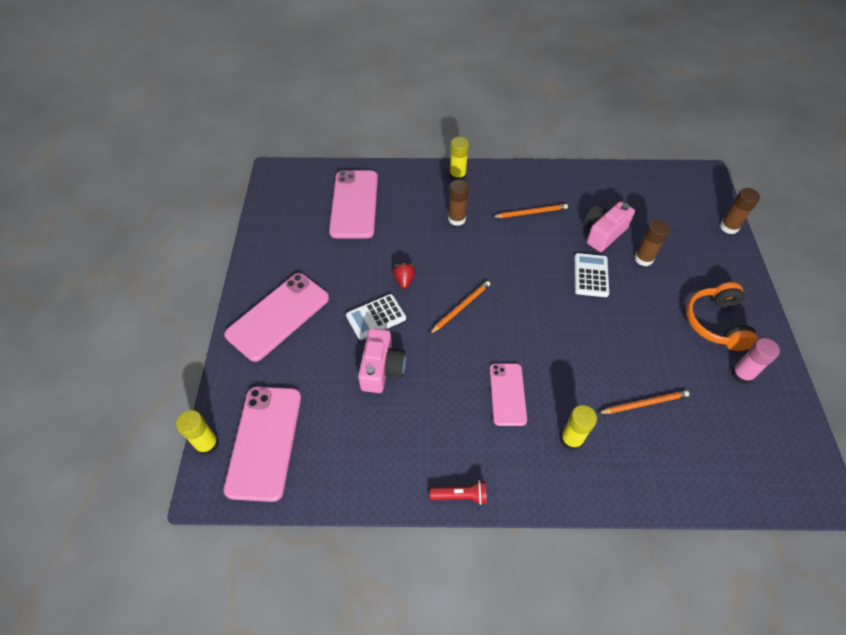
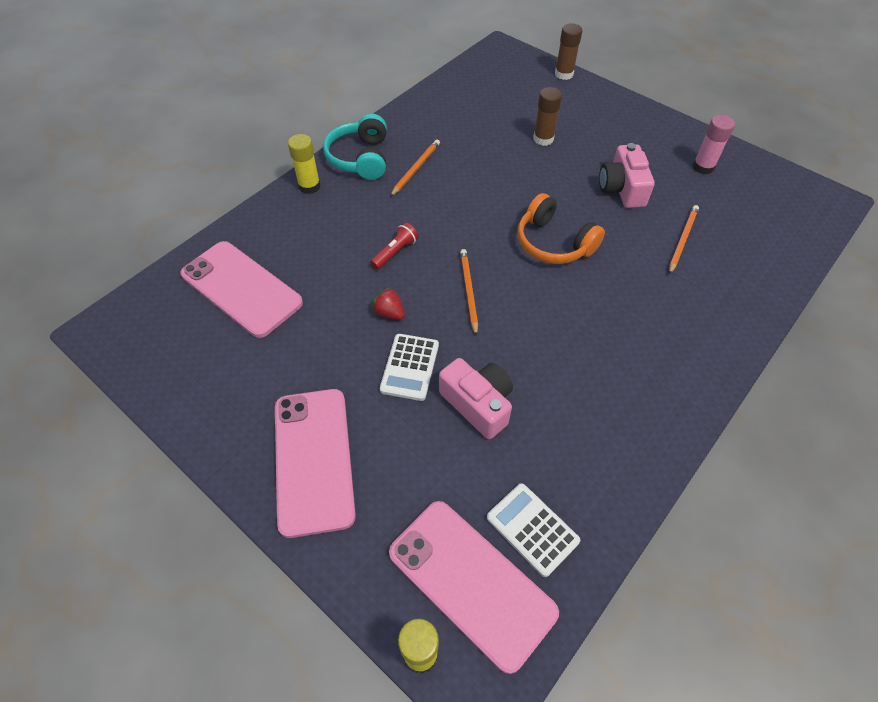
camera: 50 degrees left, 0 degrees up
red flashlight [430,480,487,505] -> red flashlight moved to [370,222,419,270]
brown glue stick [448,180,469,226] -> none
pink phone [490,363,527,426] -> none
yellow glue stick [560,405,597,450] -> none
white calculator [574,253,609,297] -> white calculator moved to [487,483,580,577]
pink camera [584,201,635,252] -> pink camera moved to [599,143,655,208]
orange headphones [686,282,758,351] -> orange headphones moved to [518,193,605,264]
none -> turquoise headphones [323,114,387,180]

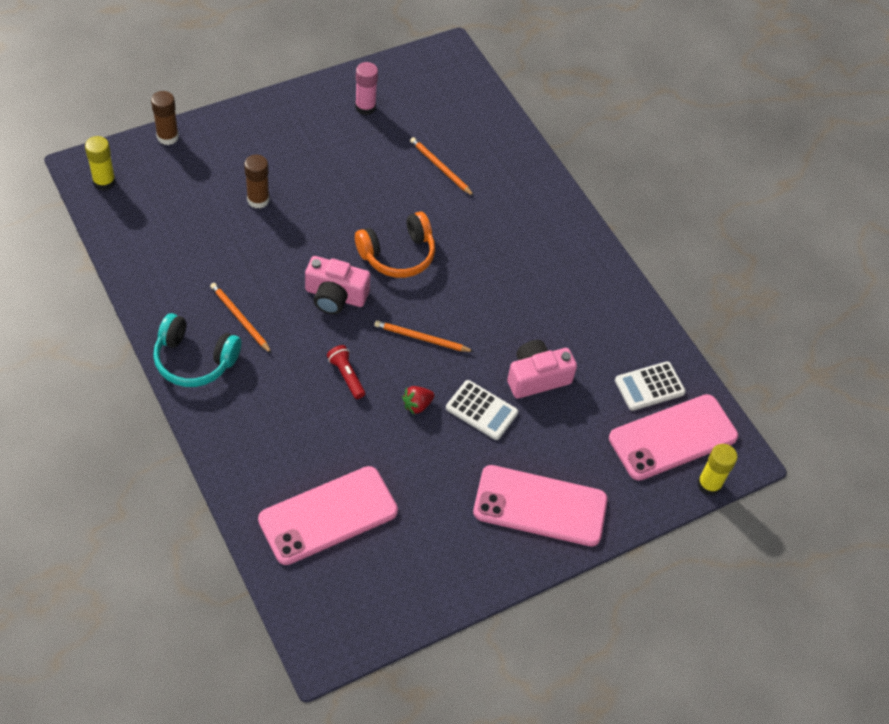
camera: 75 degrees left, 0 degrees up
yellow glue stick [288,134,321,194] -> yellow glue stick moved to [85,136,116,191]
pink camera [599,143,655,208] -> pink camera moved to [305,256,370,314]

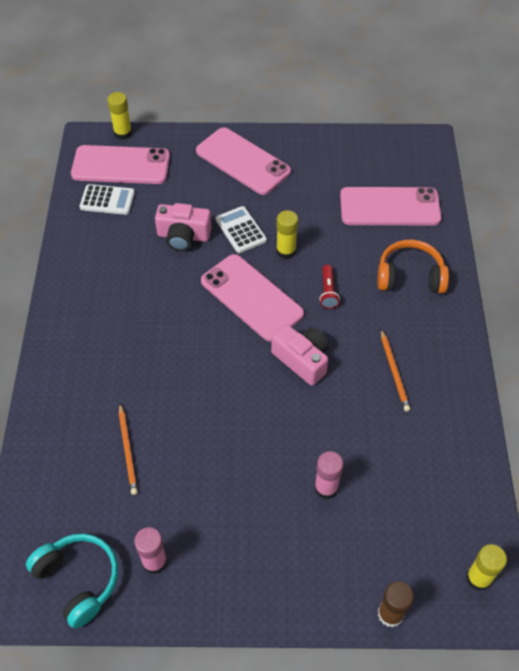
camera: 145 degrees left, 0 degrees up
turquoise headphones [153,313,241,387] -> turquoise headphones moved to [26,533,118,629]
brown glue stick [244,155,269,209] -> pink glue stick [314,451,343,499]
orange headphones [355,212,435,278] -> orange headphones moved to [377,240,449,293]
orange pencil [374,320,474,352] -> pink phone [201,254,304,342]
red strawberry [402,386,435,414] -> yellow glue stick [276,210,298,259]

